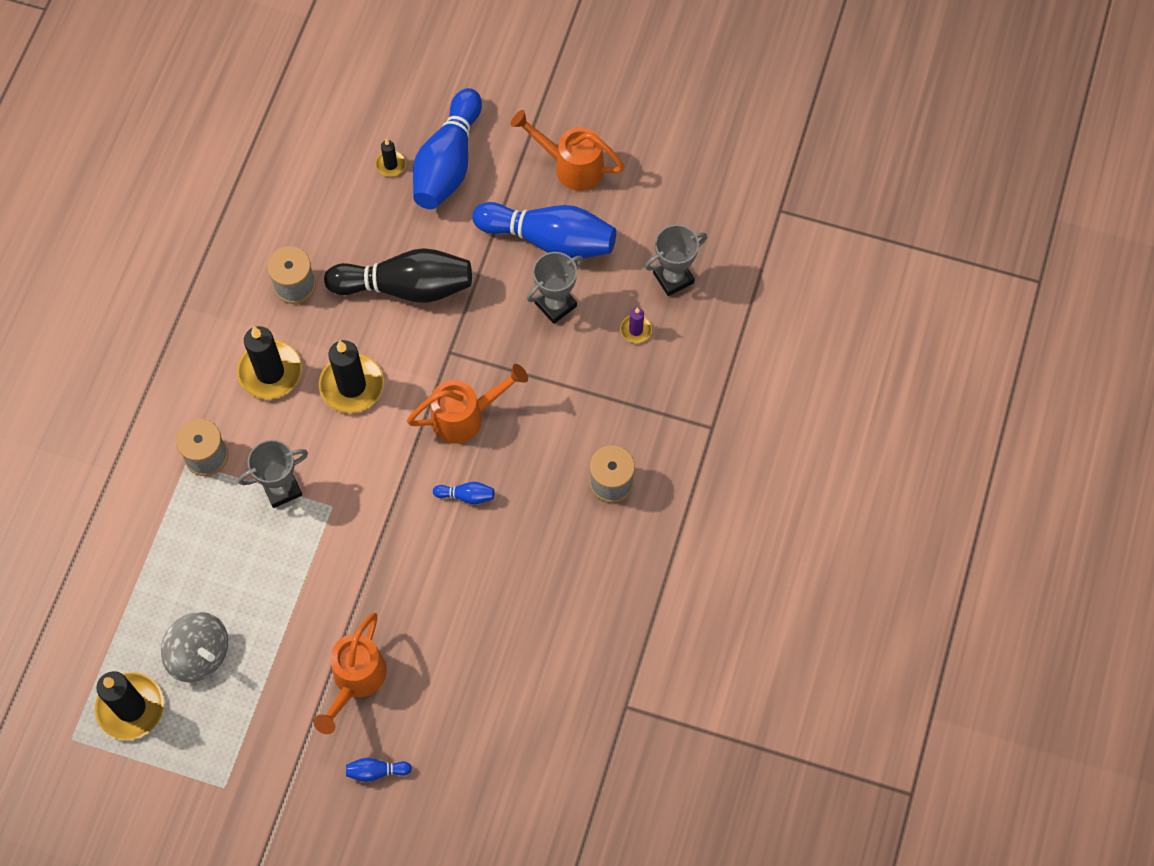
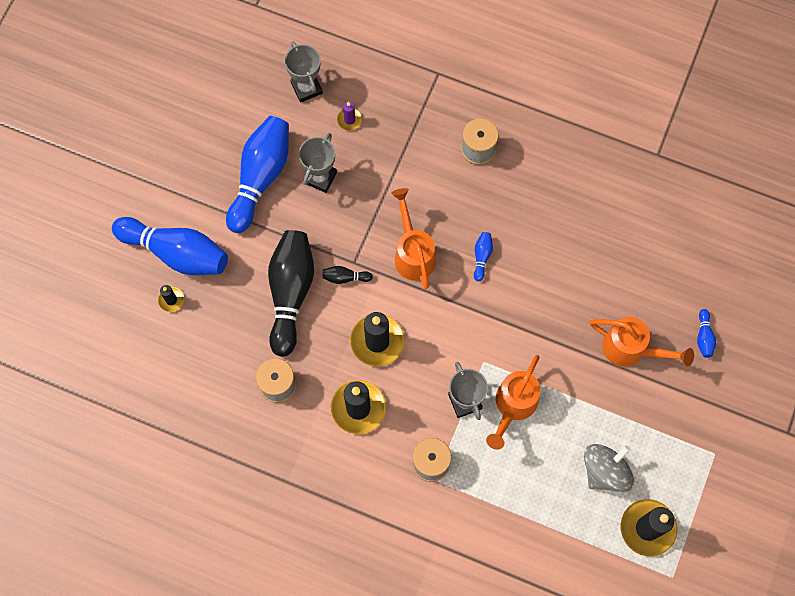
camera: 85 degrees left, 5 degrees up
orange watering can [510,110,625,191] -> orange watering can moved to [486,355,541,450]
grey trophy [527,252,583,324] -> grey trophy turned 60 degrees clockwise [299,133,337,193]
none -> black bowling pin [322,266,373,284]

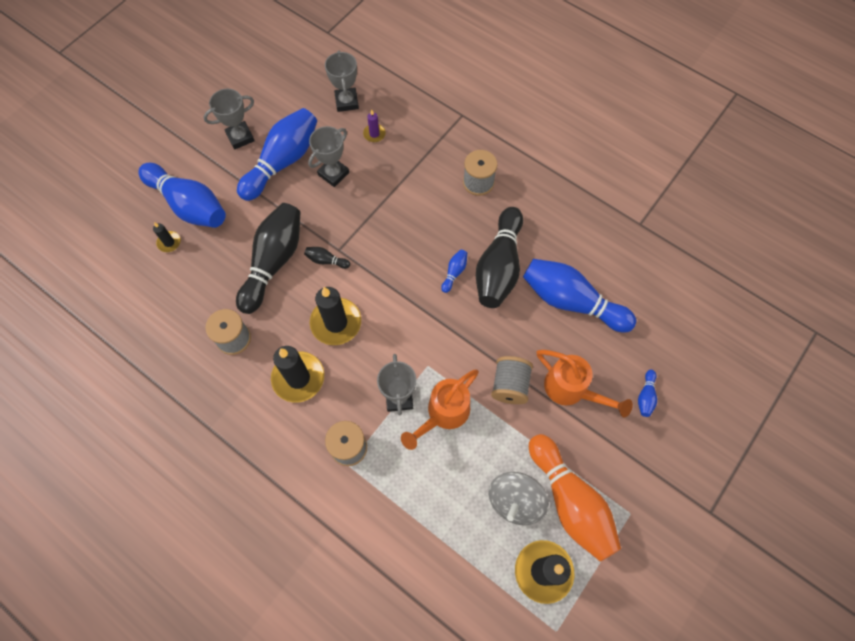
camera: 15 degrees right, 5 degrees down
orange watering can [391,188,436,289] -> none
grey spinning top [584,444,634,492] -> grey spinning top turned 150 degrees clockwise [489,472,549,525]
none -> grey trophy [204,89,255,150]
none -> black bowling pin [476,207,523,308]
none -> grey spool [491,356,533,404]
none -> blue bowling pin [523,259,636,333]
none -> orange bowling pin [529,434,621,562]

